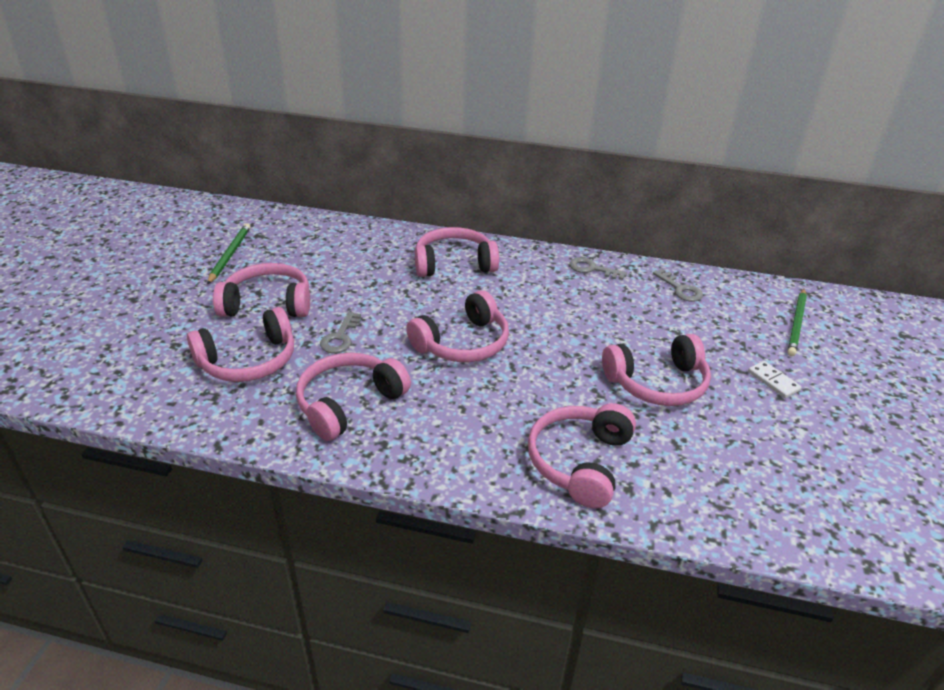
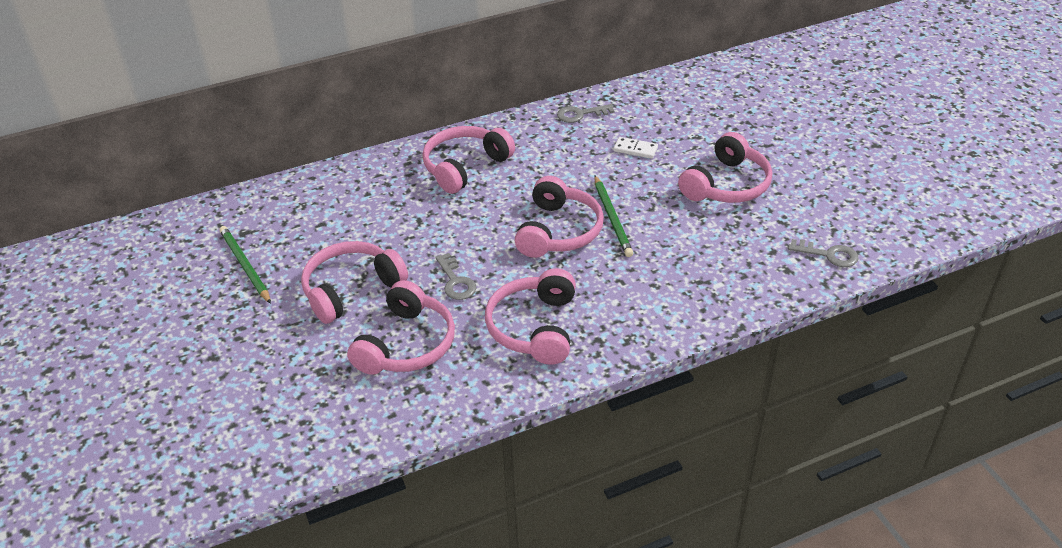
camera: 35 degrees left, 5 degrees up
pink headphones [528,403,636,509] -> none
grey key [653,269,703,302] -> grey key moved to [788,239,858,267]
white domino [748,361,802,398] -> white domino moved to [613,137,658,159]
green pencil [787,289,807,356] -> green pencil moved to [594,176,633,257]

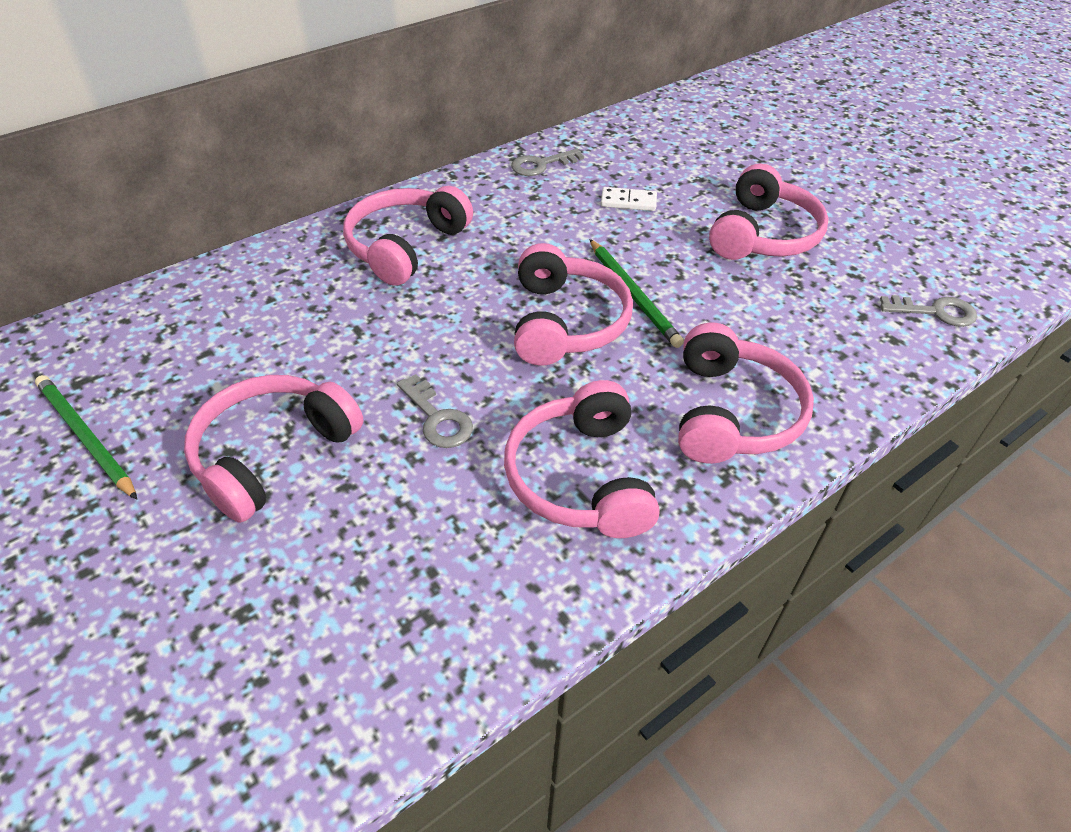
camera: 15 degrees left, 5 degrees up
pink headphones [347,280,455,375] -> pink headphones moved to [678,323,814,464]

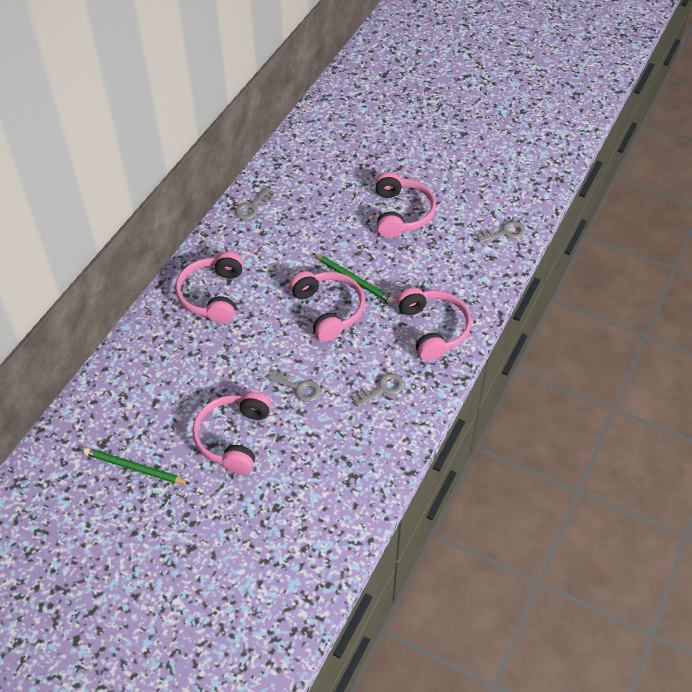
camera: 25 degrees left, 5 degrees up
pink headphones [504,380,660,538] -> grey key [352,373,404,407]
white domino [601,187,657,211] -> none

